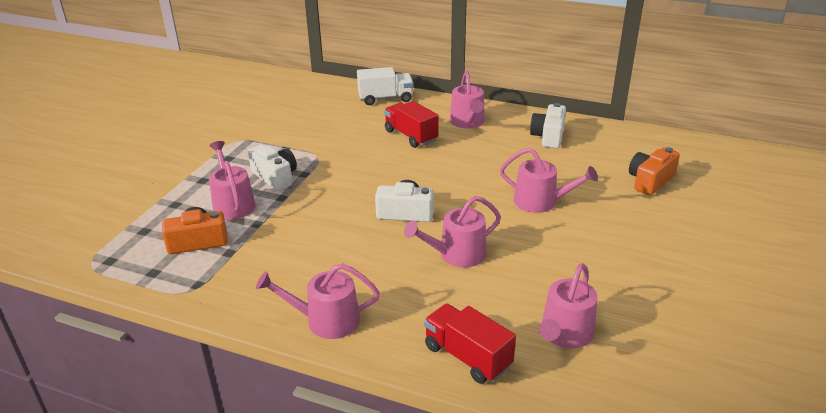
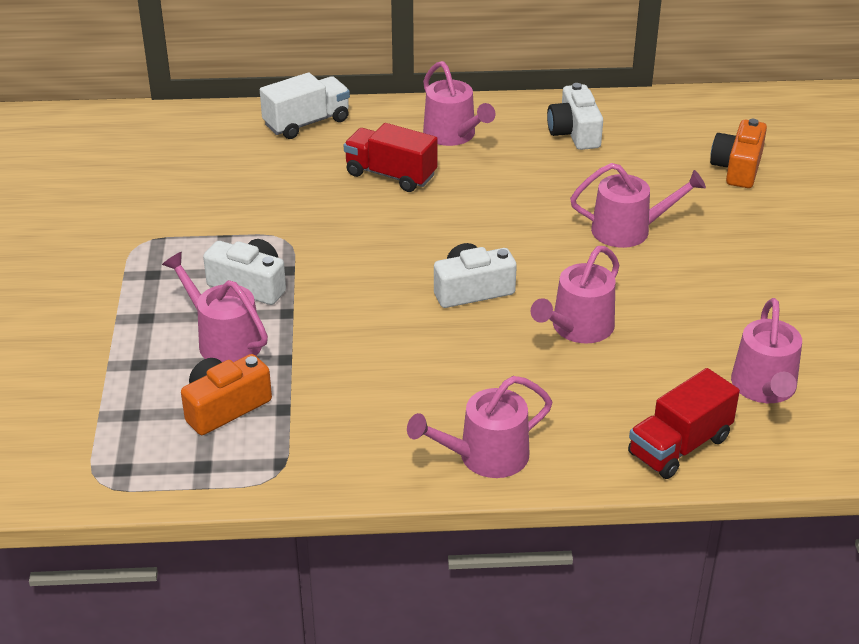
camera: 25 degrees left, 5 degrees up
red truck [424,303,516,384] -> red truck turned 60 degrees counterclockwise [628,368,740,479]

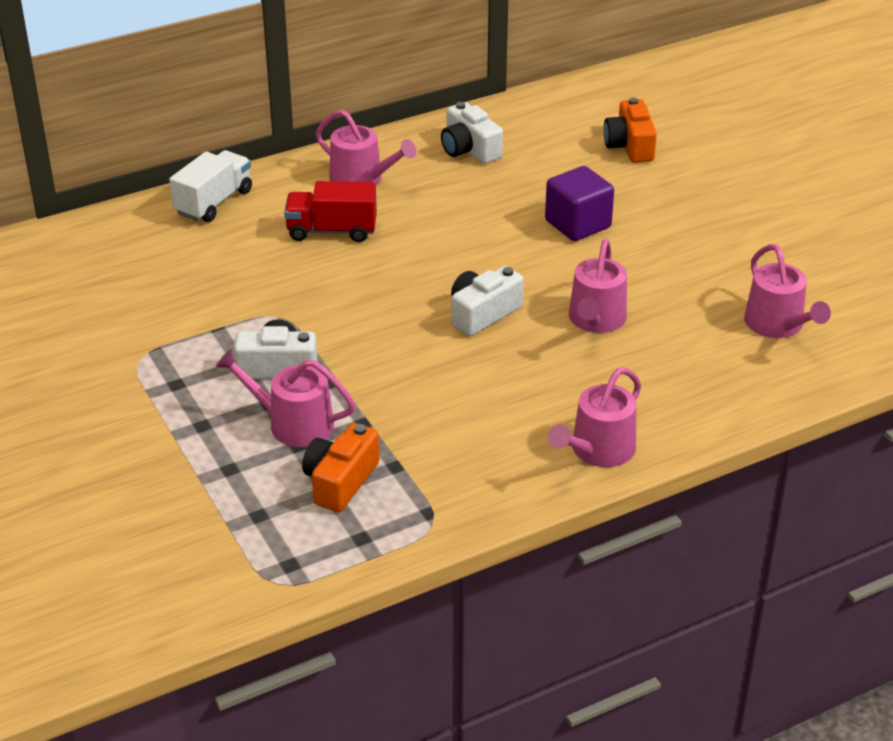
camera: 25 degrees left, 0 degrees up
pink watering can [570,163,706,248] -> purple cube [545,166,614,241]
red truck [628,368,740,479] -> none

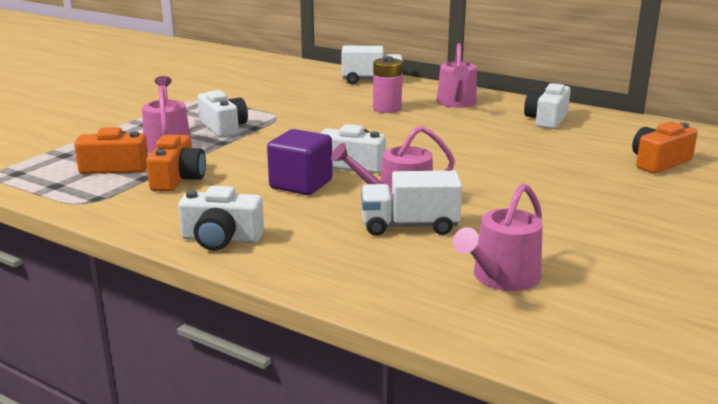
camera: 60 degrees right, 15 degrees down
red truck [284,181,377,242] -> pink battery [373,56,403,113]
purple cube [545,166,614,241] -> purple cube moved to [267,129,333,195]
pink watering can [548,367,641,467] -> white camera [178,186,264,251]
none -> orange camera [146,135,206,192]
none -> white truck [361,171,462,236]

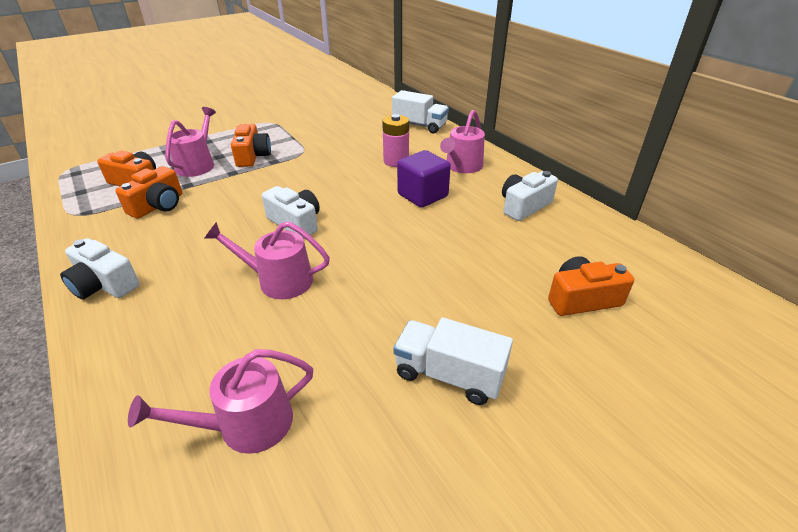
camera: 25 degrees right, 15 degrees up
white camera [198,90,248,137] -> orange camera [231,124,271,167]
purple cube [267,129,333,195] -> purple cube moved to [397,150,451,208]
white truck [361,171,462,236] -> white truck moved to [393,318,513,405]

